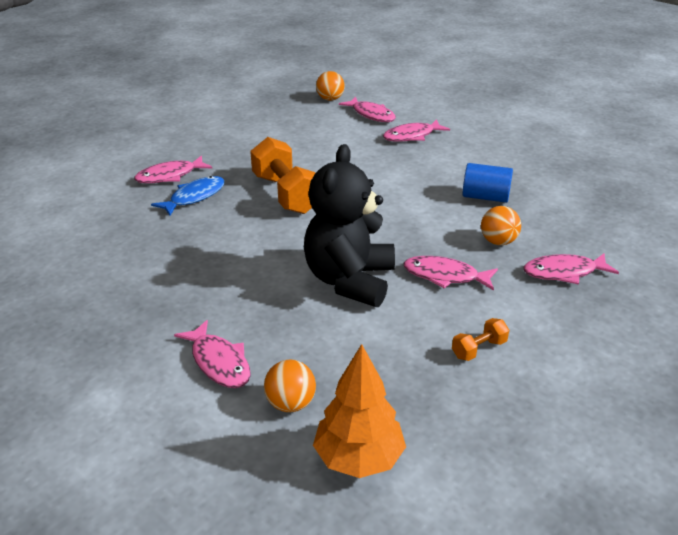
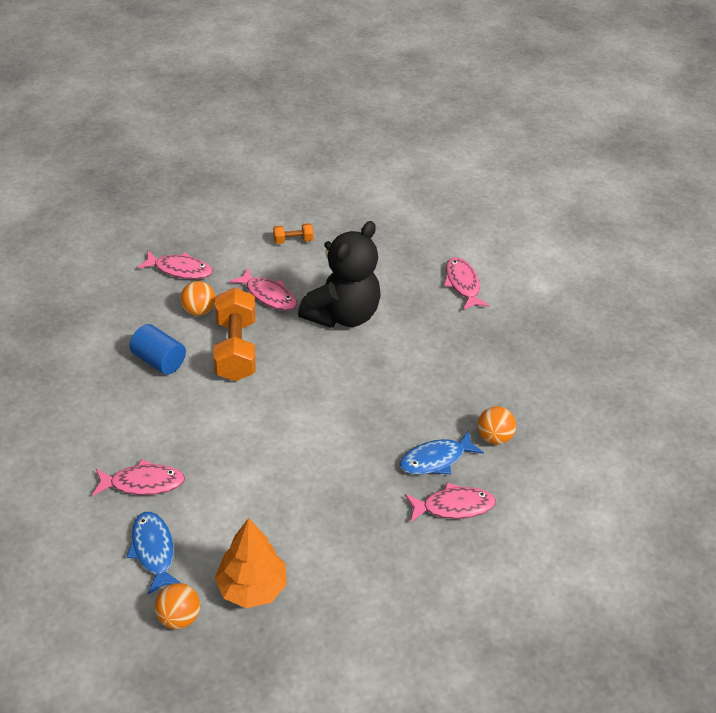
camera: 160 degrees left, 10 degrees up
orange dumbbell [250,137,315,214] -> orange dumbbell moved to [213,288,255,381]
orange ball [264,360,316,412] -> orange ball moved to [478,406,516,445]
orange tree [313,344,406,478] -> orange tree moved to [215,518,287,608]
pink fish [339,97,396,122] -> blue fish [127,512,181,595]

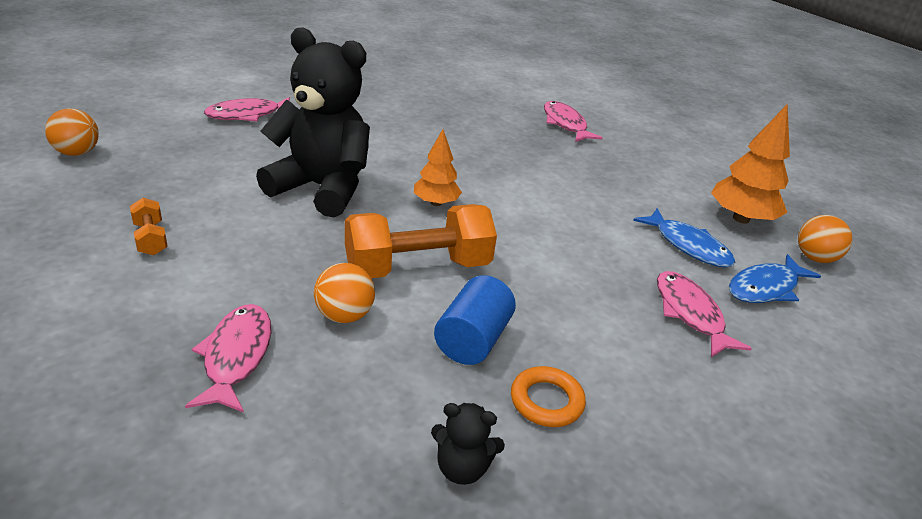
camera: 105 degrees left, 10 degrees down
pink fish [230,268,297,311] -> none
blue fish [399,431,484,475] -> blue fish moved to [633,208,735,267]
orange ball [478,406,516,445] -> orange ball moved to [45,108,99,156]
none -> orange tree [414,129,462,206]
none -> black teddy bear [431,403,505,485]
none -> orange ring [511,366,586,427]

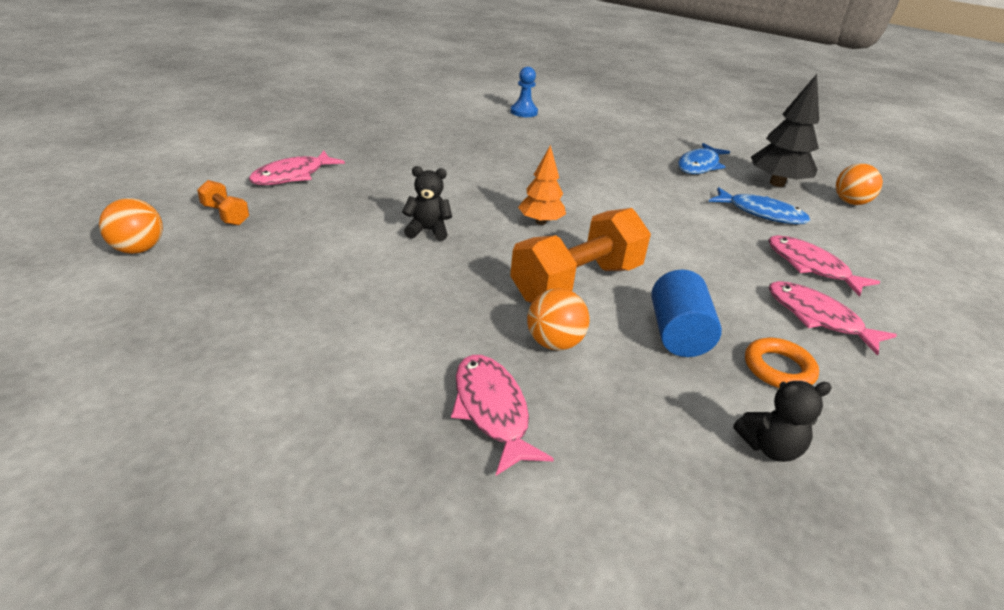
camera: 20 degrees left, 0 degrees up
orange dumbbell [130,198,168,255] -> orange dumbbell moved to [197,180,249,226]
black teddy bear [256,27,370,217] -> black teddy bear [402,166,452,241], size x0.42
pink fish [544,101,603,142] -> pink fish moved to [768,281,897,356]
orange tree [711,104,790,224] -> black tree [751,74,819,187]
blue fish [729,254,821,303] -> blue fish moved to [678,143,730,174]
none -> blue pawn [511,67,538,117]

